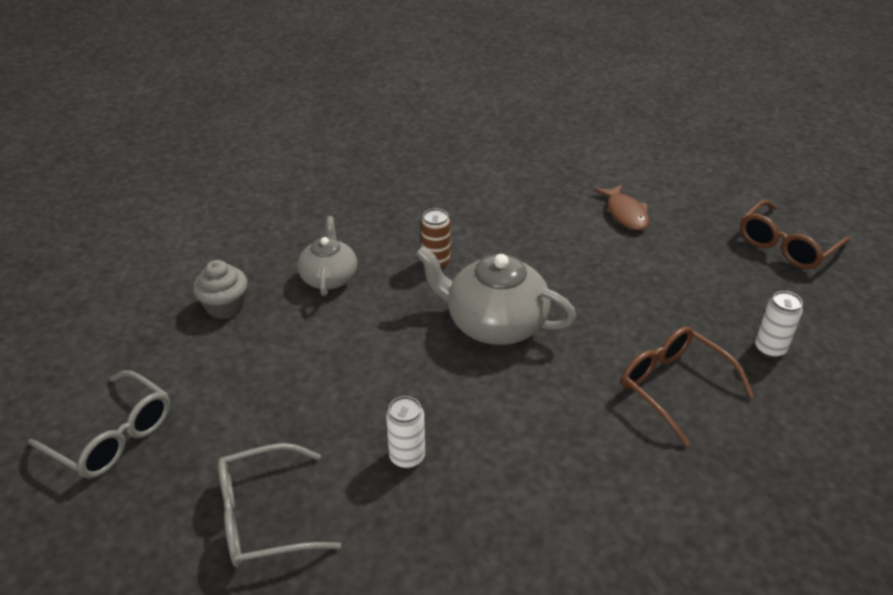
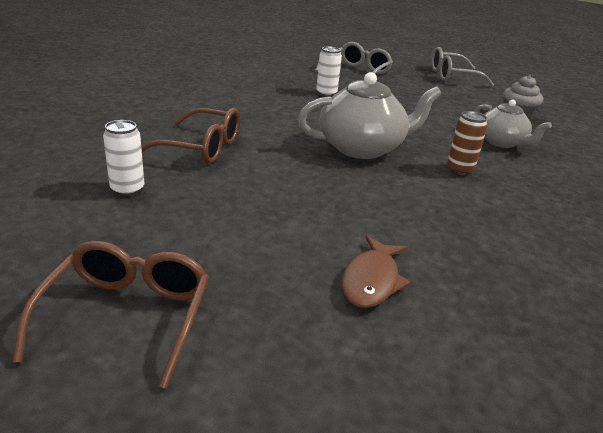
camera: 140 degrees right, 10 degrees down
brown fish [595,184,649,231] -> brown fish turned 105 degrees counterclockwise [341,236,410,308]

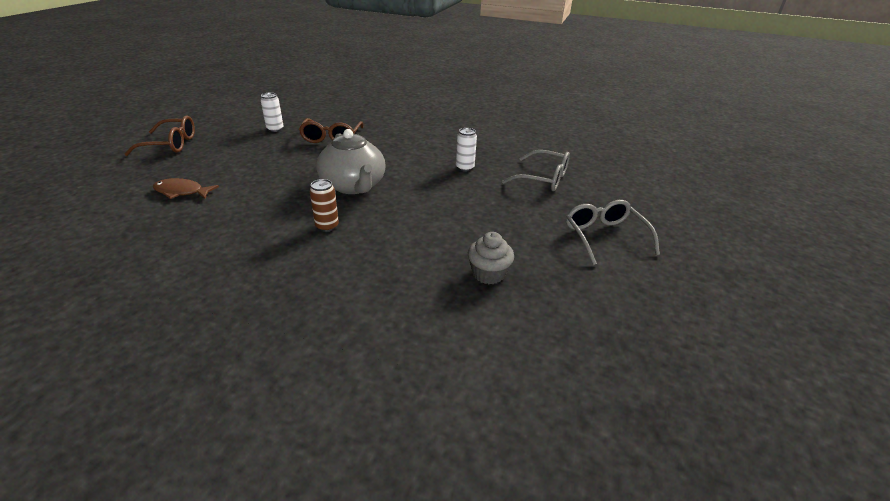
camera: 80 degrees right, 5 degrees up
grey teapot [474,100,552,148] -> none

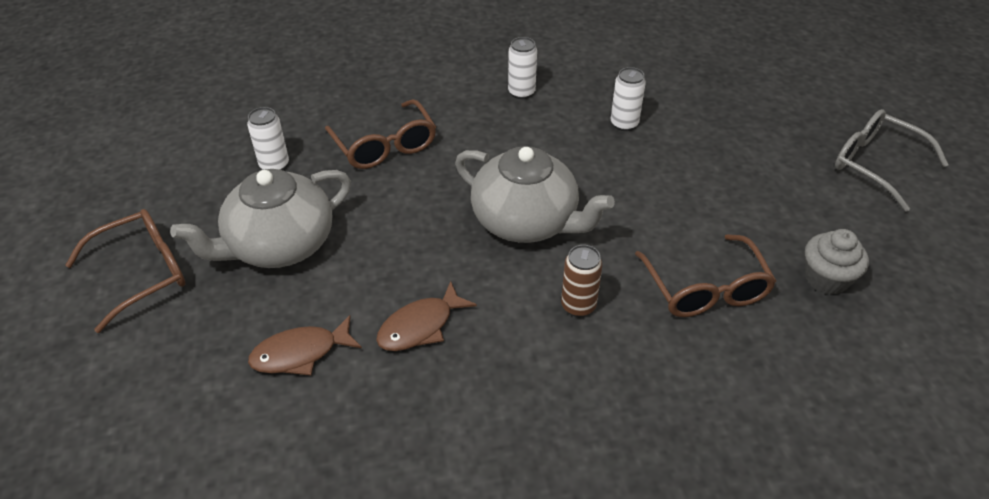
camera: 30 degrees left, 10 degrees up
grey glasses [502,150,570,191] -> none
none -> grey teapot [170,169,351,268]
none -> brown fish [376,281,477,351]
none -> white can [508,37,537,99]
none -> brown glasses [635,234,776,317]

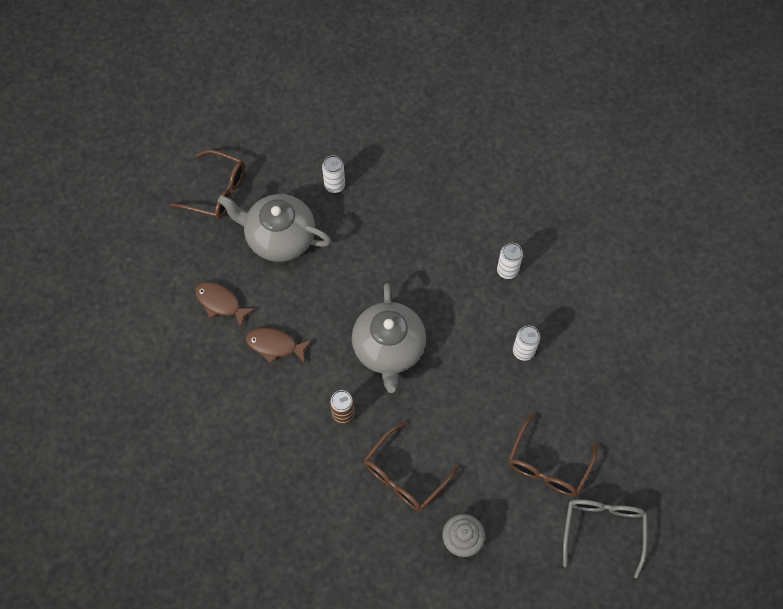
camera: 55 degrees right, 20 degrees up
brown glasses [325,99,436,169] -> brown glasses moved to [508,413,597,496]

